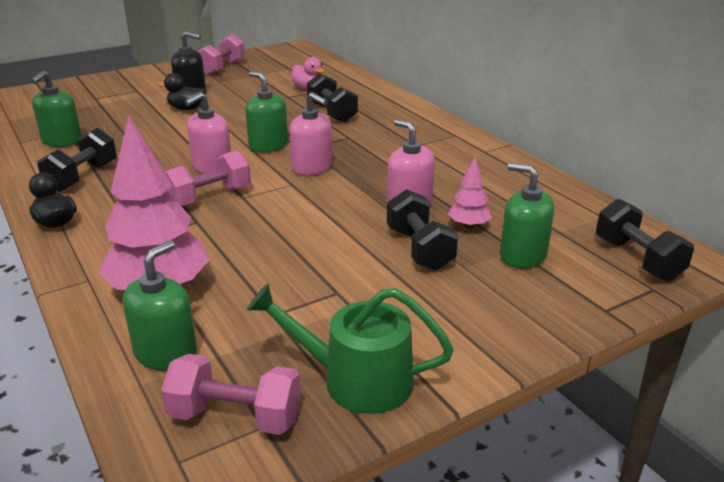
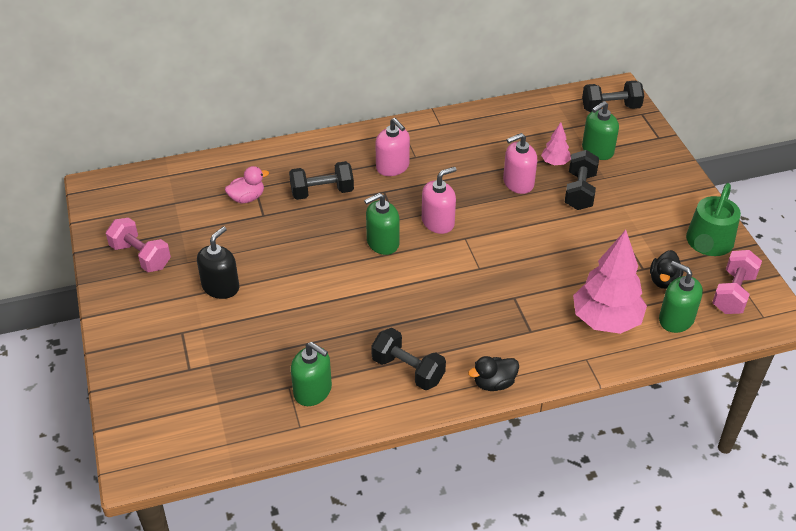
camera: 75 degrees left, 15 degrees up
black duck [158,73,206,110] -> black duck moved to [650,250,684,289]
pink dumbbell [165,150,251,206] -> none
pink soap dispenser [185,92,231,173] -> pink soap dispenser moved to [375,118,410,176]
black dumbbell [387,189,458,270] -> black dumbbell turned 75 degrees counterclockwise [565,150,599,210]

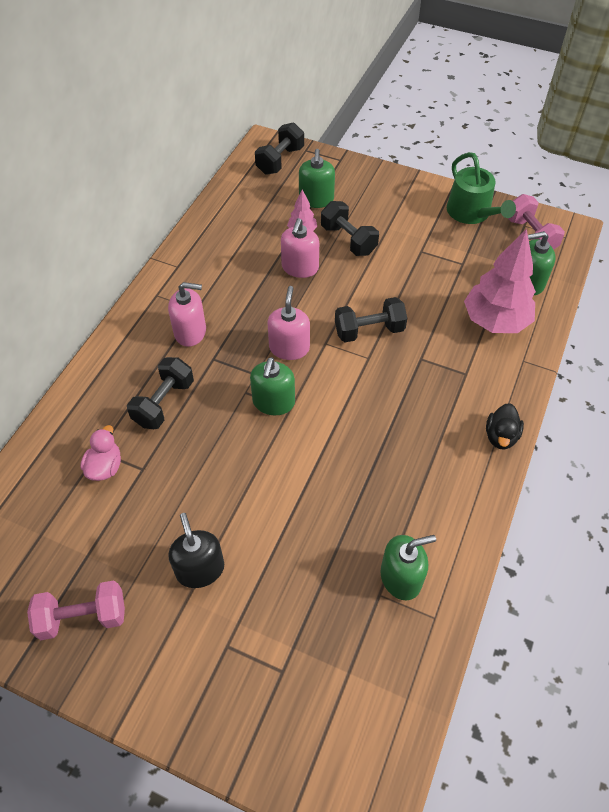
camera: 50 degrees left, 10 degrees up
black dumbbell [371,328,446,390] -> black dumbbell moved to [335,297,407,342]
black duck [650,250,684,289] -> none

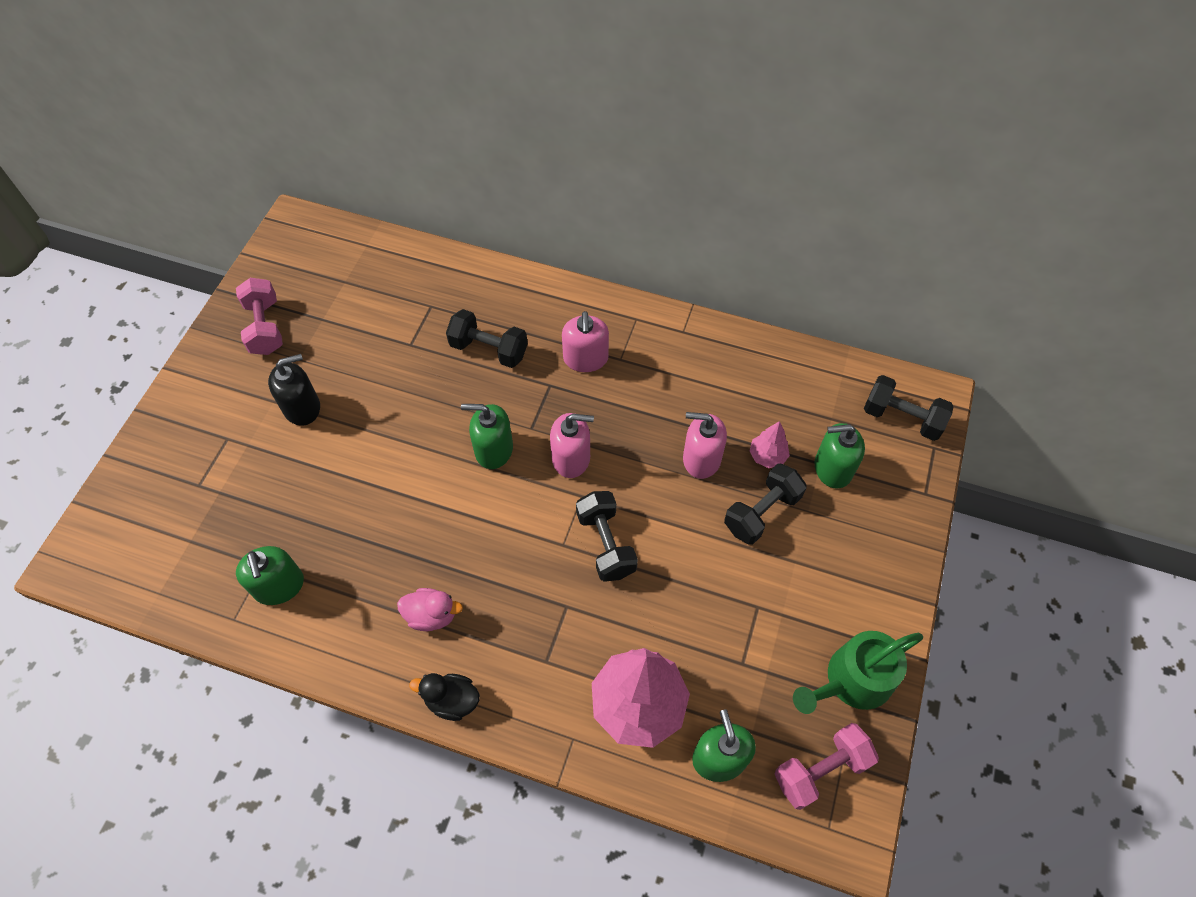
camera: 85 degrees right, 5 degrees up
pink duck [80,425,121,481] -> pink duck moved to [397,588,463,631]

